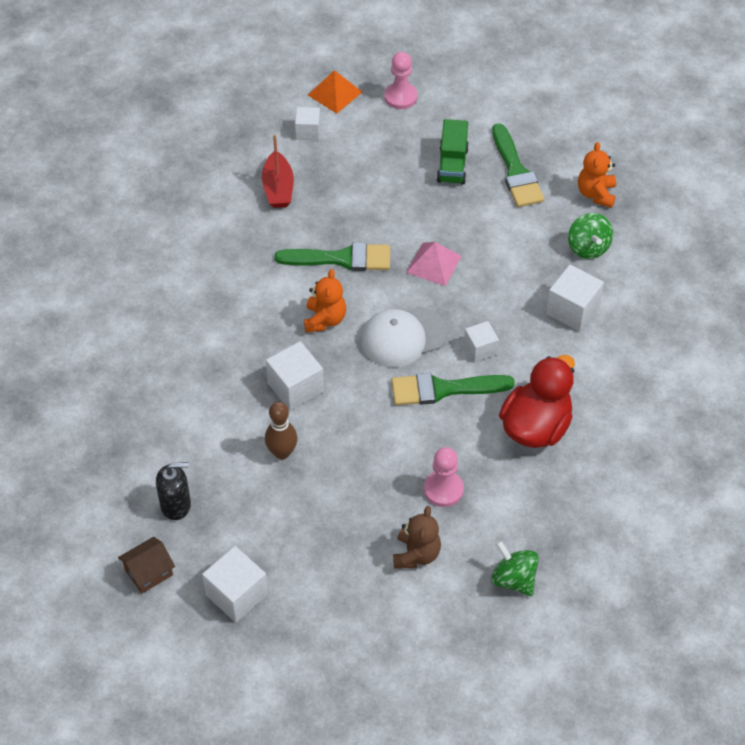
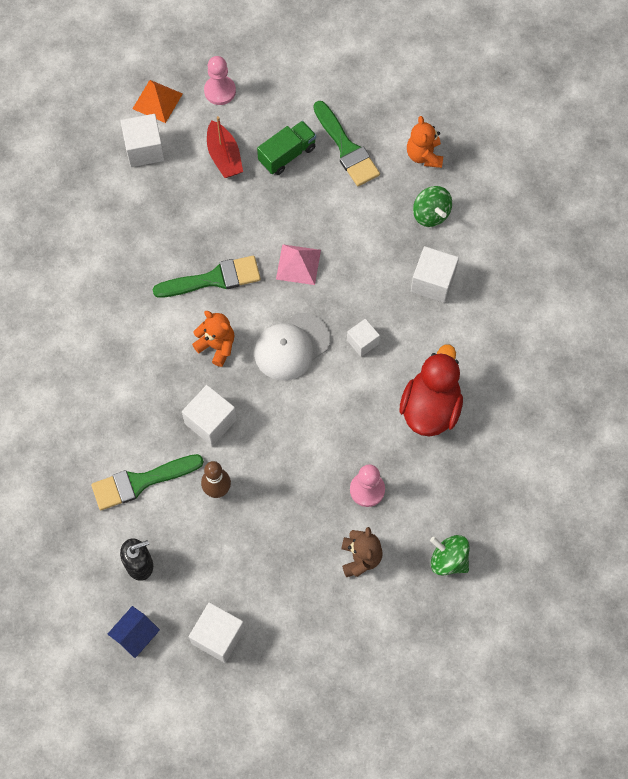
camera: 15 degrees left, 15 degrees up
brown house [118,537,175,594] -> blue house [108,606,160,658]
red boat [262,134,294,208] -> red boat moved to [207,116,243,178]
white cube [295,107,321,140] -> white cube [121,114,165,167], size x1.58
orange teddy bear [304,269,346,332] -> orange teddy bear turned 45 degrees counterclockwise [192,311,234,367]
green brush [391,373,515,405] -> green brush moved to [91,454,204,510]
green truck [437,119,469,184] -> green truck turned 120 degrees counterclockwise [257,121,316,175]

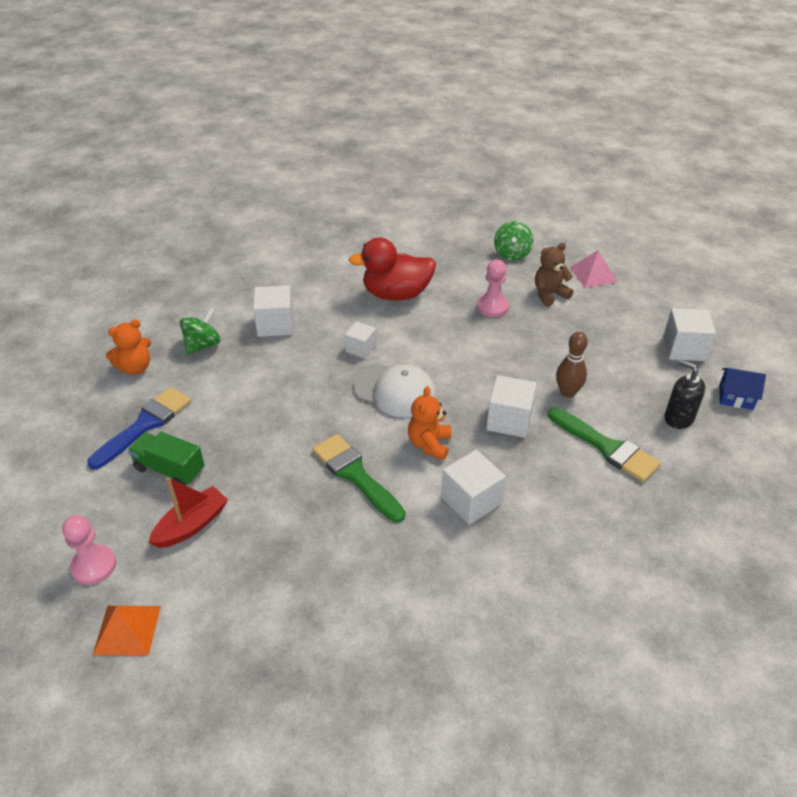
camera: 115 degrees left, 25 degrees down
white cube [121,114,165,167] -> white cube moved to [441,450,506,525]
pink pyramid [276,244,321,285] -> pink pyramid moved to [569,250,618,288]
green brush [313,101,380,186] -> blue brush [87,387,191,469]

